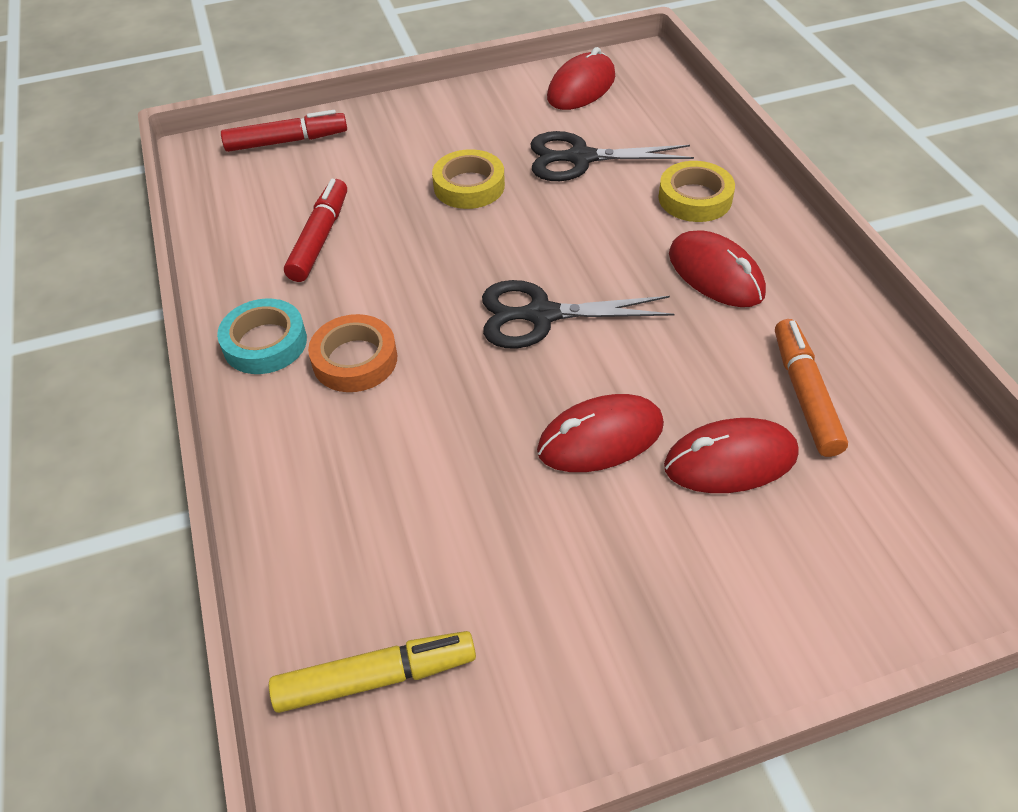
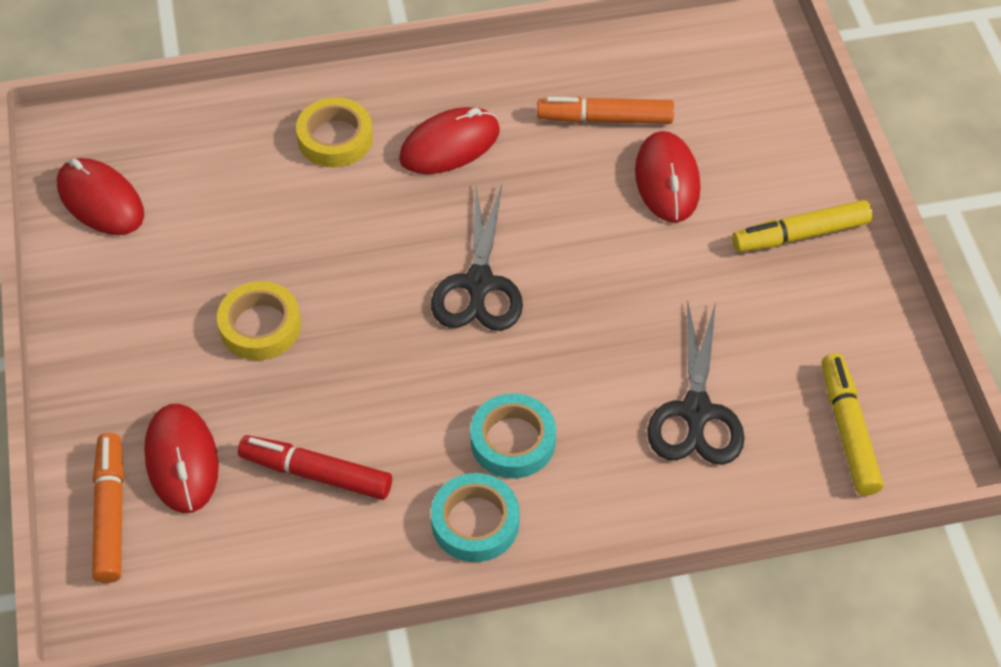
camera: 85 degrees left, 5 degrees up
red marker [221,110,347,152] -> orange marker [92,433,124,583]
orange tape [308,314,397,392] -> turquoise tape [470,393,556,478]
black scissors [530,131,694,181] -> black scissors moved to [647,302,745,465]
red mouse [537,394,664,472] -> red mouse moved to [144,404,219,513]
none -> yellow marker [732,200,873,252]

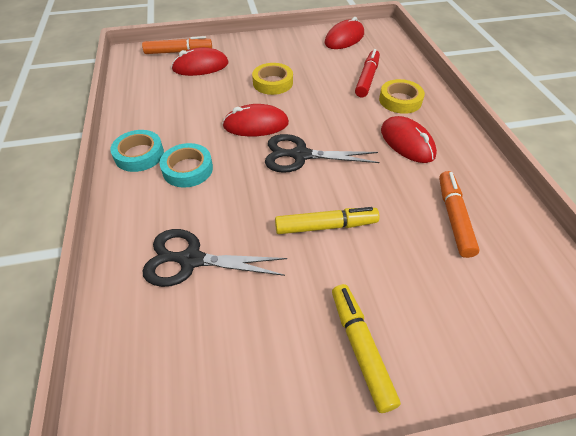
camera: 90 degrees right, 5 degrees down
red marker [238,435,392,500] -> red marker moved to [355,49,380,97]
red mouse [635,131,700,223] -> red mouse moved to [222,104,289,136]
yellow marker [822,353,883,496] -> yellow marker moved to [275,207,379,234]

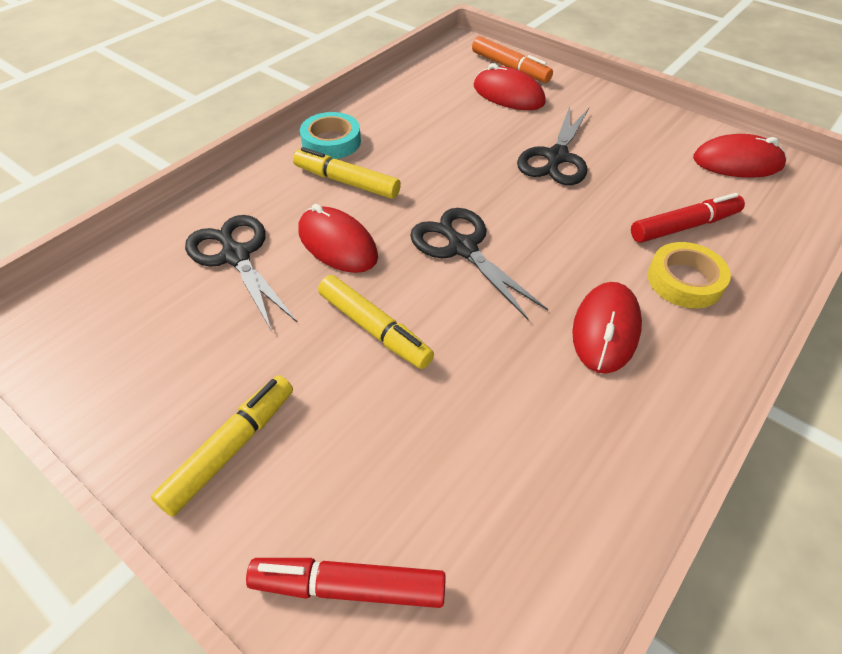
camera: 50 degrees right, 0 degrees up
turquoise tape [159,143,213,188] -> yellow marker [293,147,401,199]
red mouse [222,104,289,136] -> red mouse moved to [298,204,378,273]
yellow tape [252,63,293,95] -> black scissors [517,106,589,185]
orange marker [439,171,480,258] -> none
none -> red marker [246,558,446,608]

